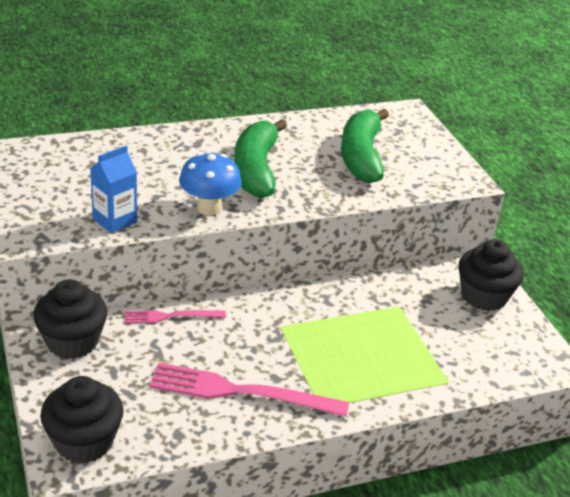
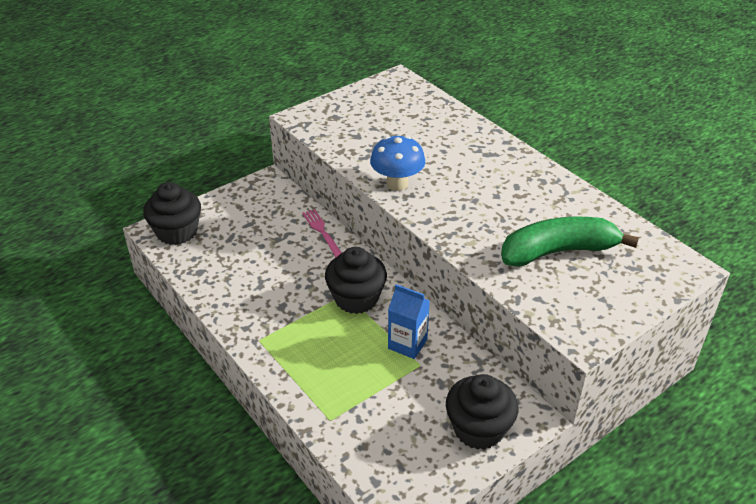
camera: 75 degrees right, 5 degrees up
black cupcake [33,279,107,359] -> black cupcake moved to [325,247,387,314]
blue carton [90,146,137,233] -> blue carton moved to [388,284,430,359]
pink fork [149,363,349,417] -> none
green banana [234,119,287,198] -> none

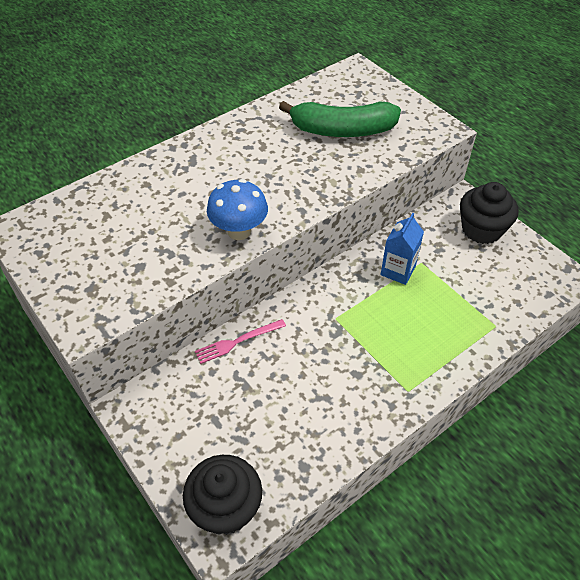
camera: 90 degrees left, 10 degrees up
black cupcake [325,247,387,314] -> none
green banana [501,217,639,267] -> green banana turned 75 degrees counterclockwise [279,101,401,137]

